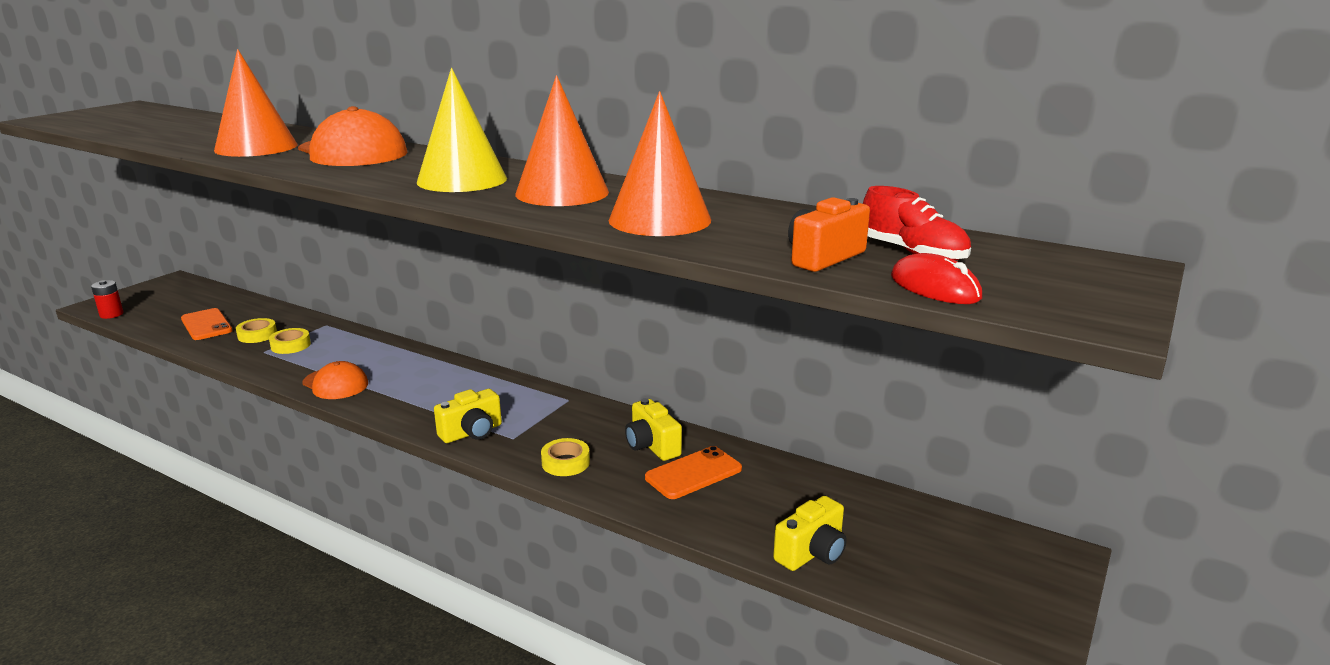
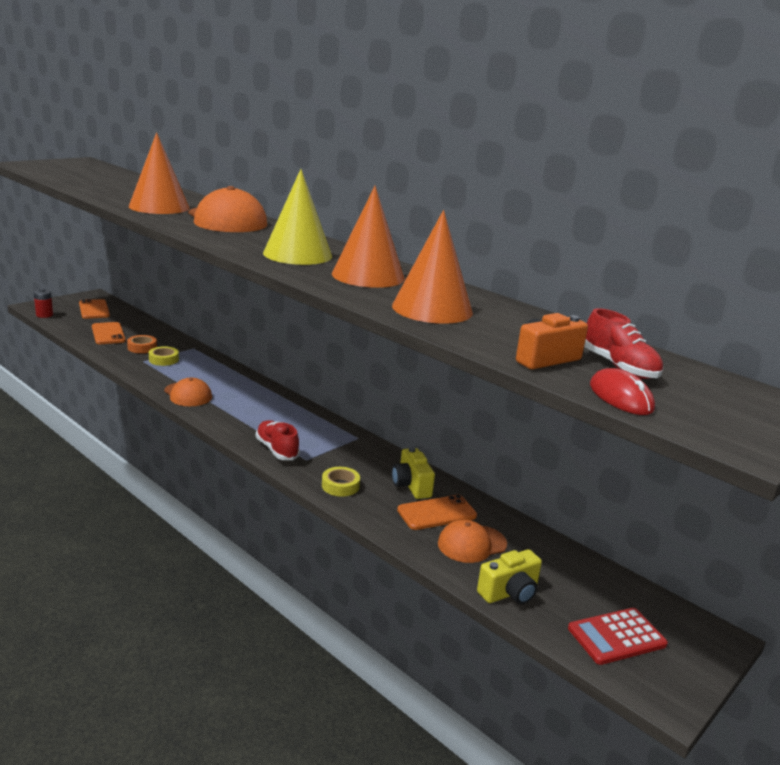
camera: 10 degrees right, 0 degrees up
yellow tape [236,318,277,343] -> orange tape [127,335,157,353]
yellow camera [434,389,502,443] -> red shoe [256,420,300,460]
none -> orange phone [79,299,110,319]
none -> orange cap [438,519,507,563]
none -> red calculator [568,608,668,665]

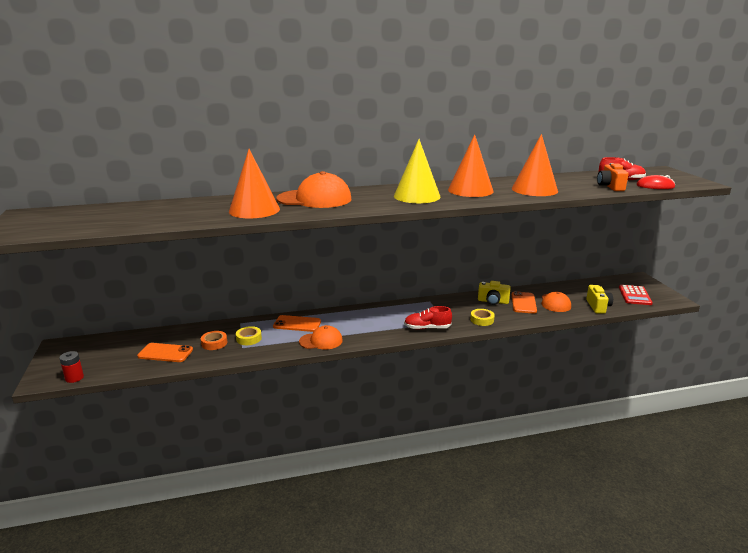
camera: 55 degrees left, 0 degrees up
orange phone [79,299,110,319] -> orange phone moved to [273,315,321,332]

